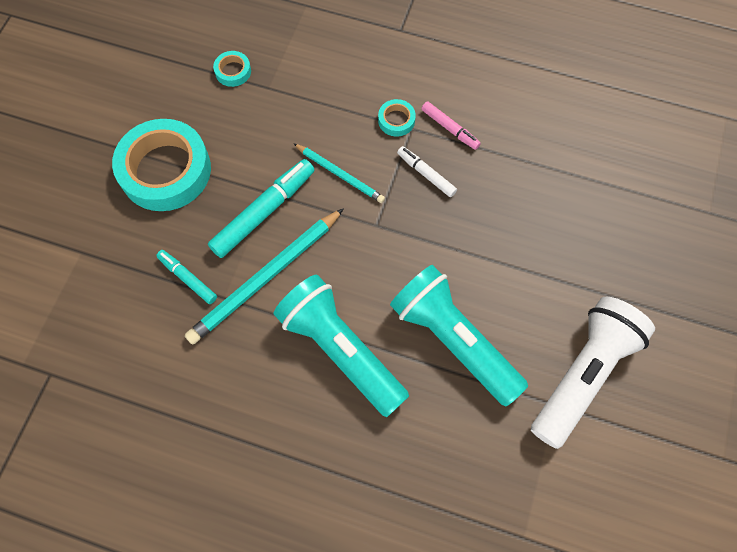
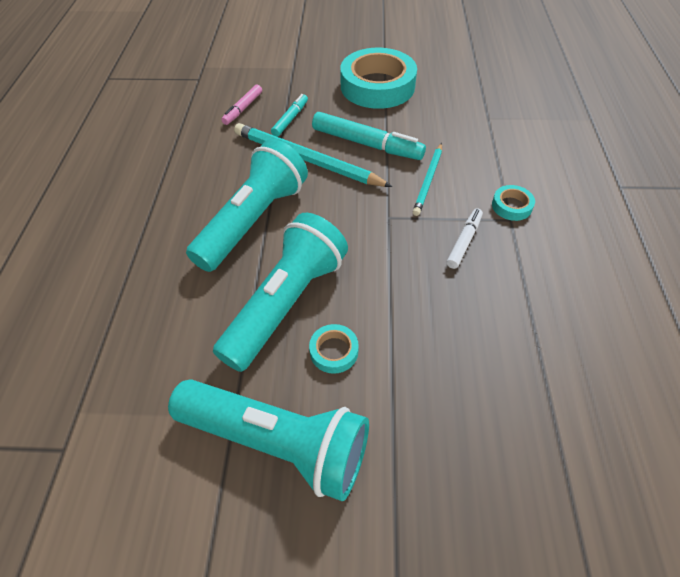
camera: 75 degrees right, 15 degrees down
turquoise tape [213,51,251,87] -> turquoise tape moved to [309,324,359,374]
pink marker [421,101,481,150] -> pink marker moved to [221,85,262,125]
white flashlight [531,297,655,449] -> turquoise flashlight [168,379,369,501]

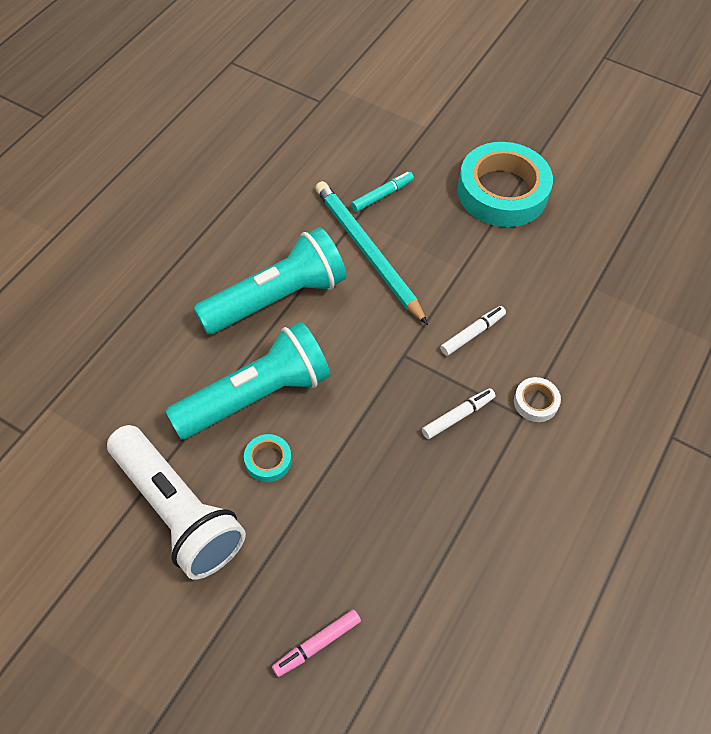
camera: 25 degrees right, 5 degrees up
turquoise flashlight [168,379,369,501] -> white flashlight [107,425,246,580]
pink marker [221,85,262,125] -> pink marker moved to [272,609,361,677]
turquoise marker [312,112,426,160] -> none
turquoise pencil [413,143,442,216] -> white marker [440,306,506,356]
turquoise tape [492,185,535,221] -> white tape [514,377,561,422]

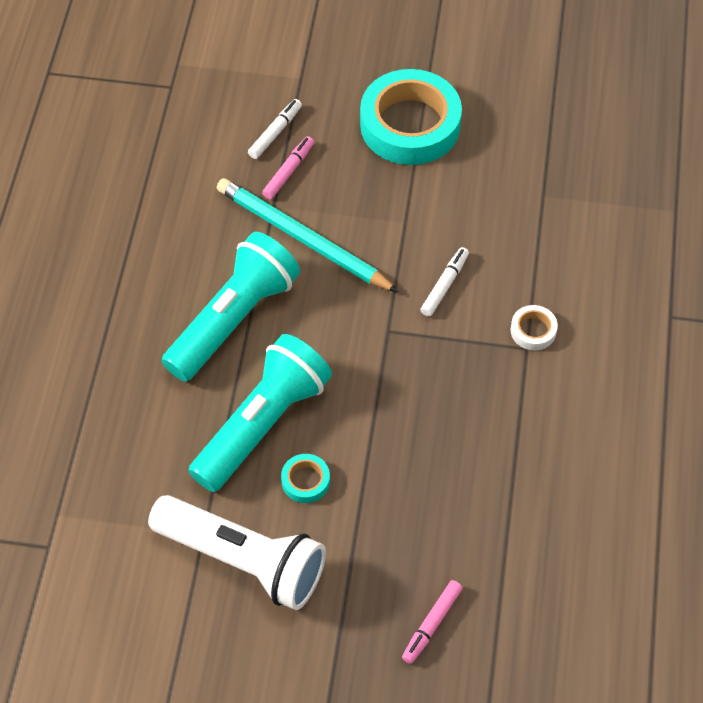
camera: 20 degrees left, 0 degrees up
turquoise marker [351,172,414,212] -> pink marker [262,136,314,199]
white marker [422,388,496,439] -> white marker moved to [248,99,302,159]

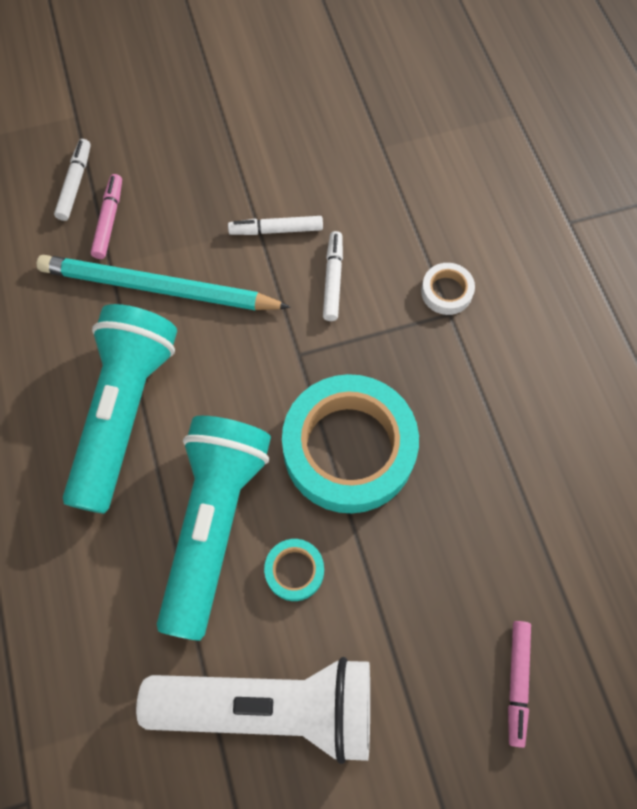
camera: 25 degrees left, 10 degrees up
turquoise tape [360,69,462,165] -> turquoise tape moved to [282,374,419,513]
none -> white marker [228,216,323,235]

